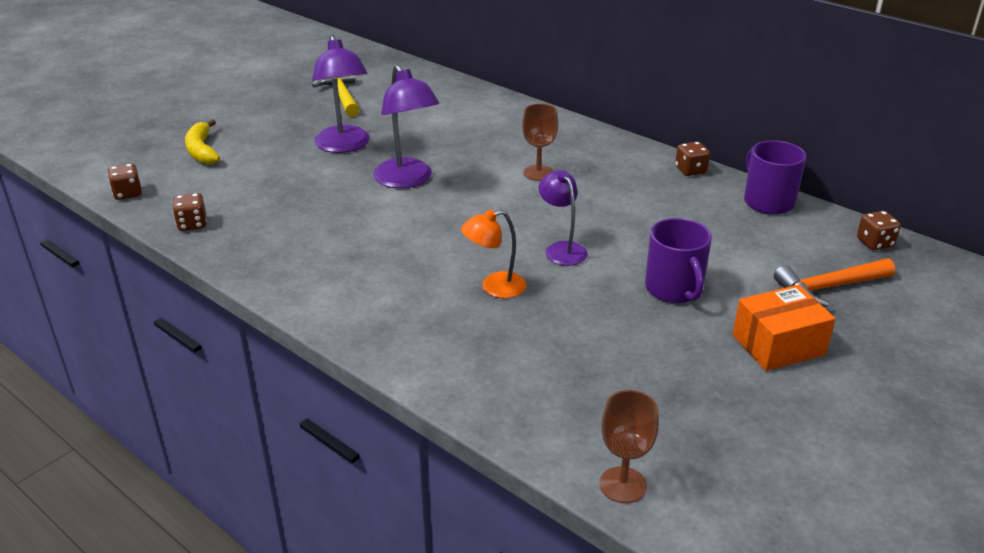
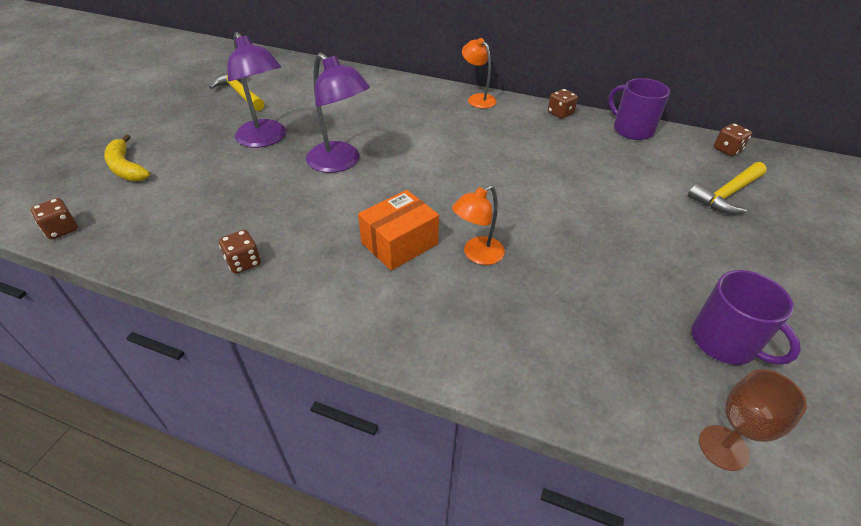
camera: 20 degrees left, 10 degrees up
brown dice [173,193,207,231] -> brown dice moved to [219,230,261,274]
brown goblet [522,104,558,181] -> none
purple lamp [538,170,588,266] -> none
purple mug [645,218,712,303] -> purple mug moved to [691,270,801,365]
orange box [733,285,835,371] -> orange box moved to [358,190,439,271]
orange hammer [774,258,895,307] -> yellow hammer [688,162,767,214]
none -> orange lamp [462,38,497,108]

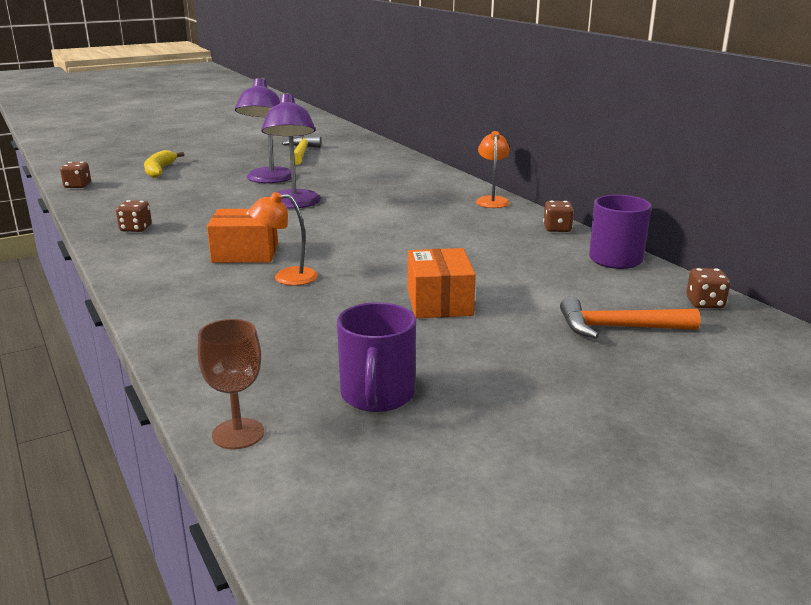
camera: 40 degrees right, 20 degrees down
yellow hammer [688,162,767,214] -> orange hammer [560,296,701,339]
none -> orange box [408,248,476,318]

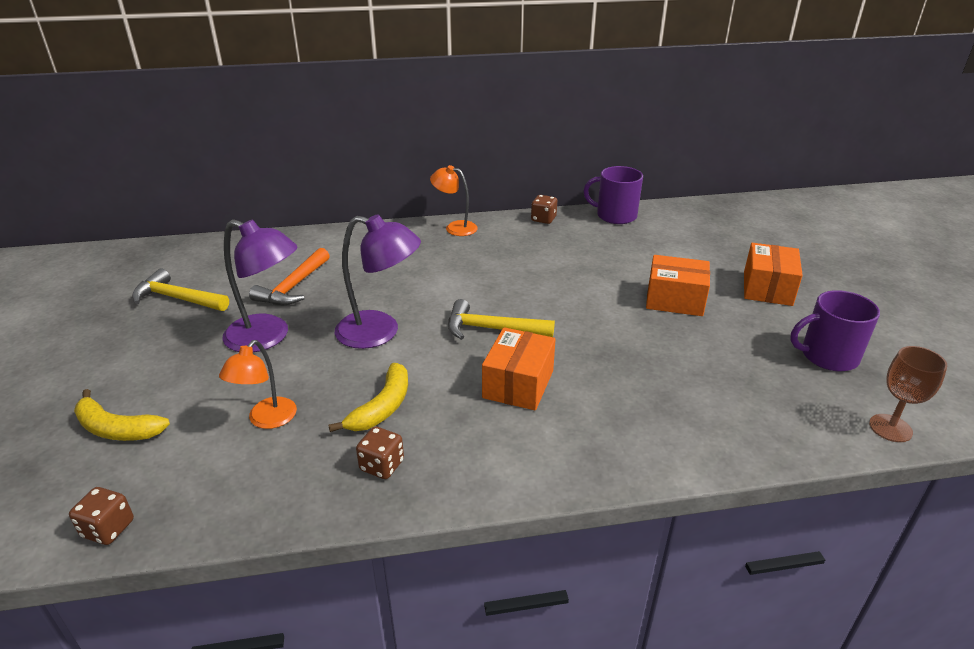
camera: 70 degrees left, 10 degrees up
orange lamp [248,192,318,286] -> orange lamp moved to [219,340,297,429]
purple mug [337,302,416,412] -> purple mug turned 150 degrees clockwise [790,290,880,371]
orange hammer [560,296,701,339] -> orange hammer moved to [249,248,330,305]
brown dice [686,268,730,308] -> none
none -> yellow banana [328,363,408,432]
none -> yellow hammer [448,299,555,340]
none -> orange box [744,243,803,306]

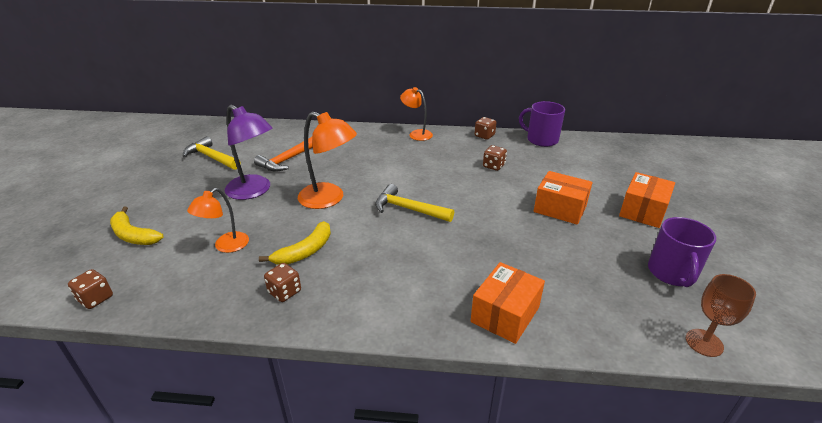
camera: 15 degrees right, 0 degrees up
purple lamp [335,214,421,349] -> orange lamp [298,112,357,209]
orange box [482,327,556,410] -> orange box moved to [471,262,545,344]
purple mug [790,290,880,371] -> purple mug turned 90 degrees counterclockwise [648,217,716,287]
none -> brown dice [483,145,507,171]

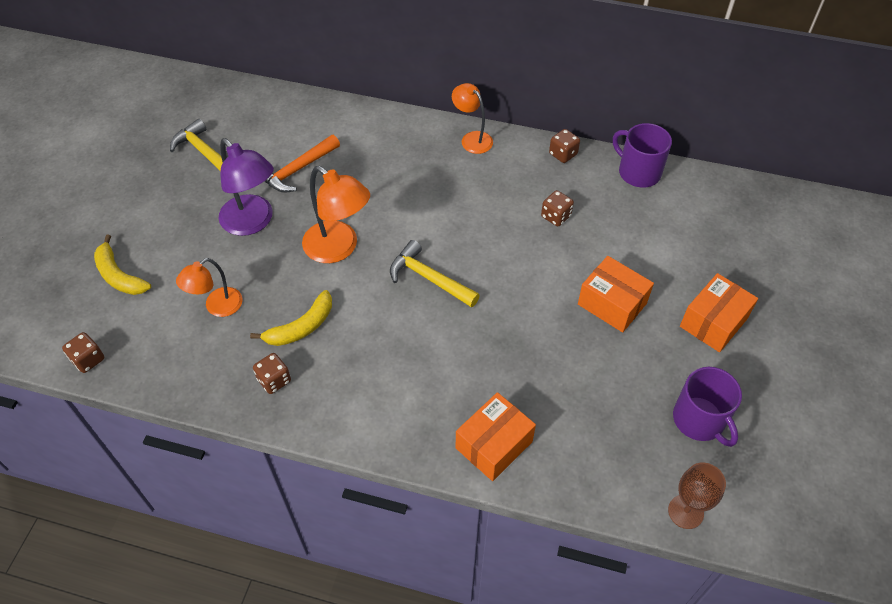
camera: 10 degrees right, 20 degrees up
purple mug [648,217,716,287] -> purple mug turned 45 degrees counterclockwise [673,367,742,447]

